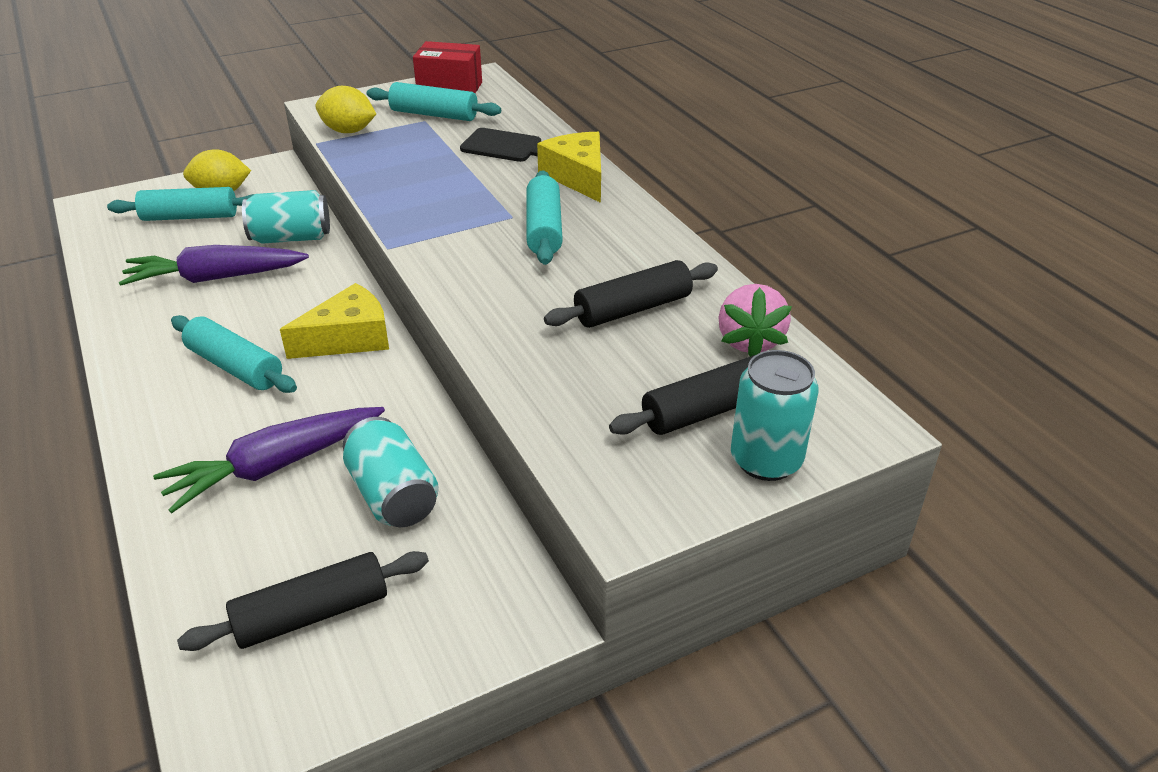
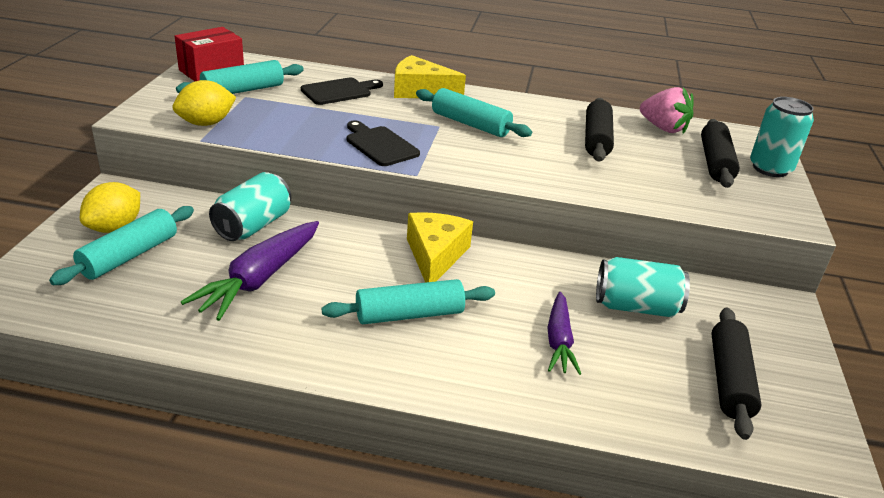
camera: 55 degrees left, 5 degrees down
purple carrot [153,407,385,513] -> purple carrot [547,292,581,375], size x0.64
none -> black cutting board [347,120,420,166]

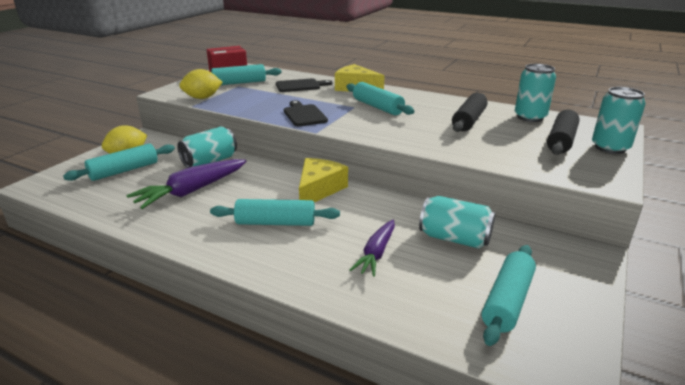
camera: 20 degrees right, 5 degrees down
pink strawberry [640,87,694,134] -> turquoise can [515,64,556,122]
black rolling pin [712,308,761,440] -> turquoise rolling pin [482,245,536,346]

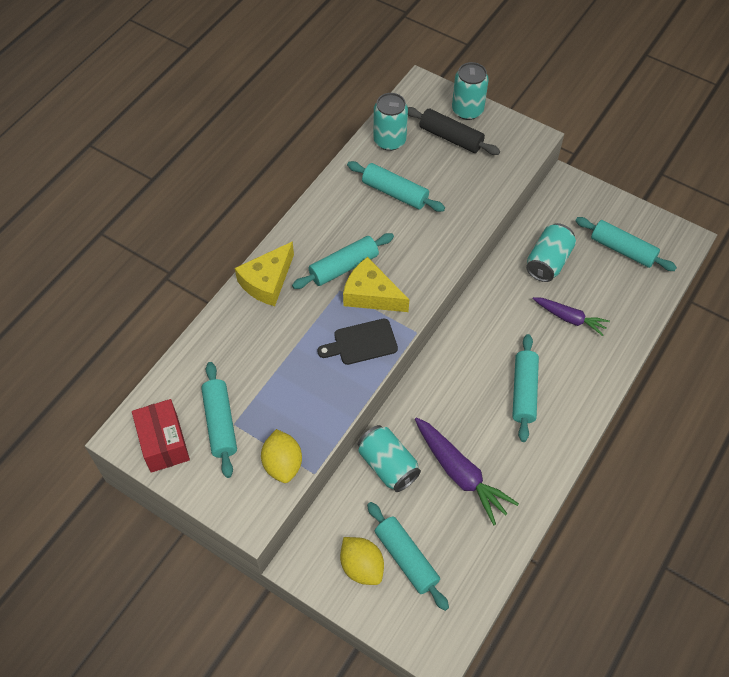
camera: 85 degrees left, 30 degrees up
black cutting board [276,78,333,92] -> none
yellow cheese [299,158,348,202] -> yellow cheese moved to [343,257,409,312]
black rolling pin [452,93,487,132] -> turquoise rolling pin [347,161,445,212]

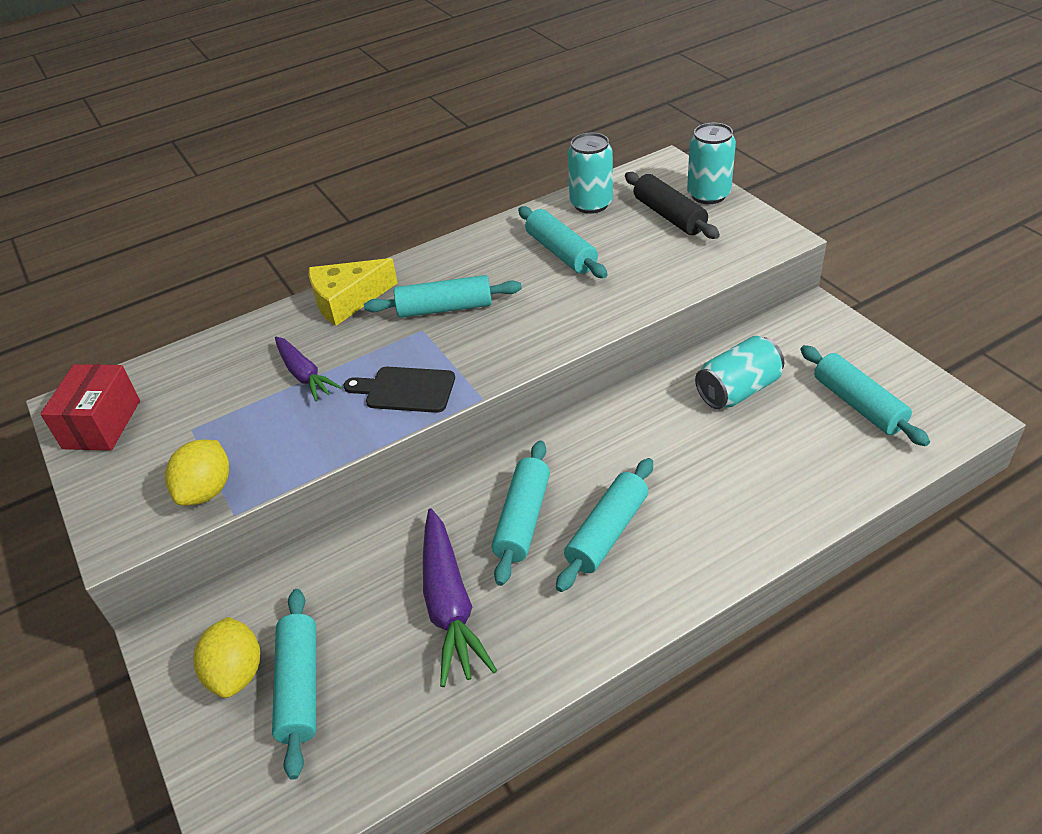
camera: 30 degrees right, 15 degrees down
turquoise rolling pin [201,362,237,478] -> turquoise rolling pin moved to [492,440,550,586]
yellow cheese [343,257,409,312] -> none
turquoise can [358,425,421,492] -> none
purple carrot [533,297,610,336] -> purple carrot moved to [275,336,341,402]

